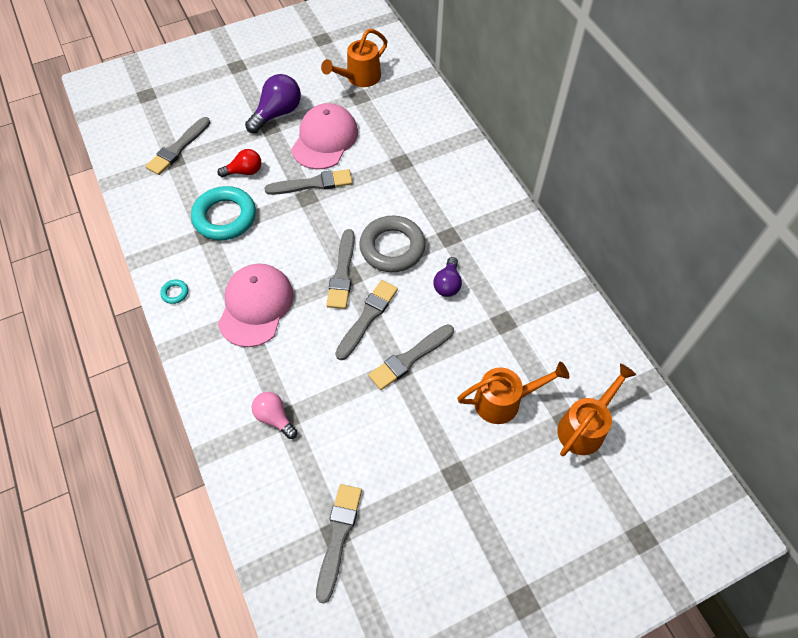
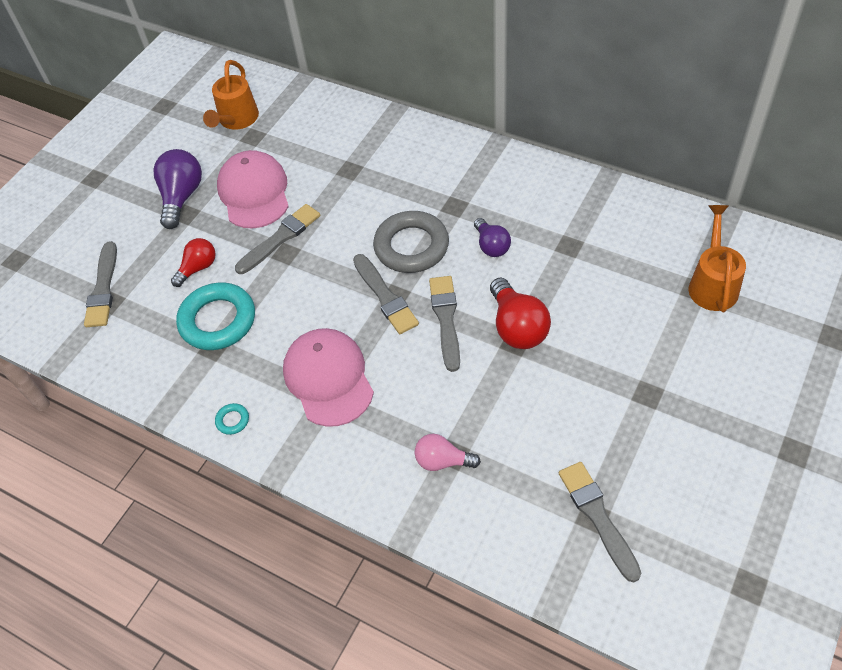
camera: 30 degrees left, 5 degrees down
grey brush [368,324,454,390] -> red light bulb [490,278,551,349]
orange watering can [457,362,569,424] -> none

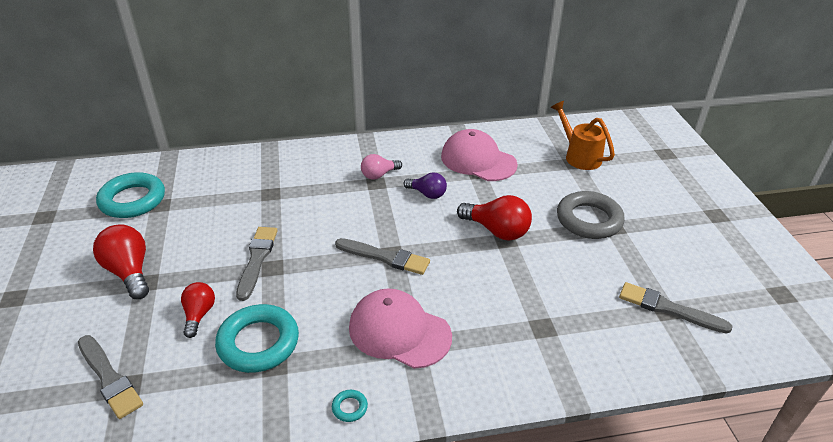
camera: 45 degrees left, 15 degrees down
purple light bulb [153,149,202,229] -> red light bulb [93,224,149,299]
orange watering can [203,60,259,130] -> turquoise ring [96,172,165,218]
pink cap [217,150,289,228] -> pink cap moved to [441,129,518,181]
grey ring [373,211,449,273] -> grey ring moved to [557,191,625,239]
pink light bulb [415,434,481,471] -> pink light bulb moved to [361,154,402,179]
grey brush [429,276,460,372] -> none

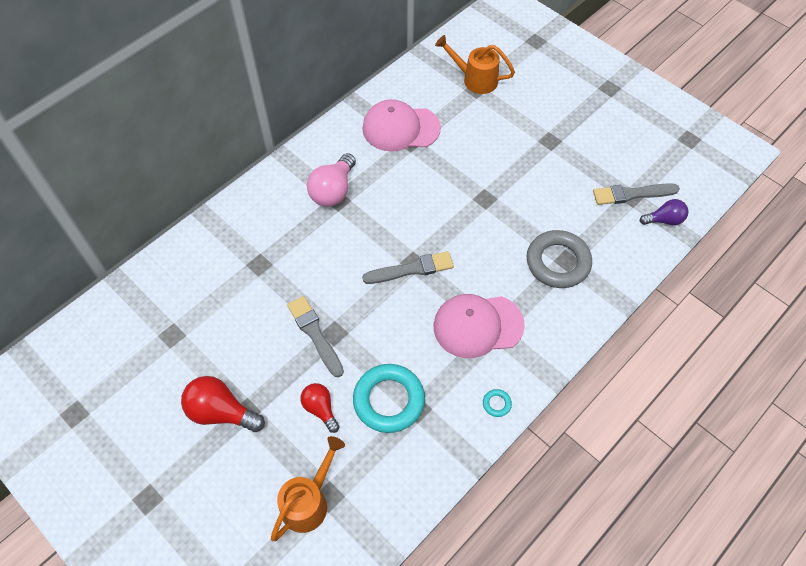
camera: 35 degrees left, 20 degrees up
grey brush [78,335,143,419] -> orange watering can [271,436,345,541]
turquoise ring [96,172,165,218] -> none
pink light bulb [361,154,402,179] -> pink light bulb [307,153,356,207], size x1.59
purple light bulb [403,173,447,199] -> purple light bulb moved to [640,199,688,225]
red light bulb [457,195,532,241] -> none
grey ring [557,191,625,239] -> grey ring moved to [527,230,592,288]

